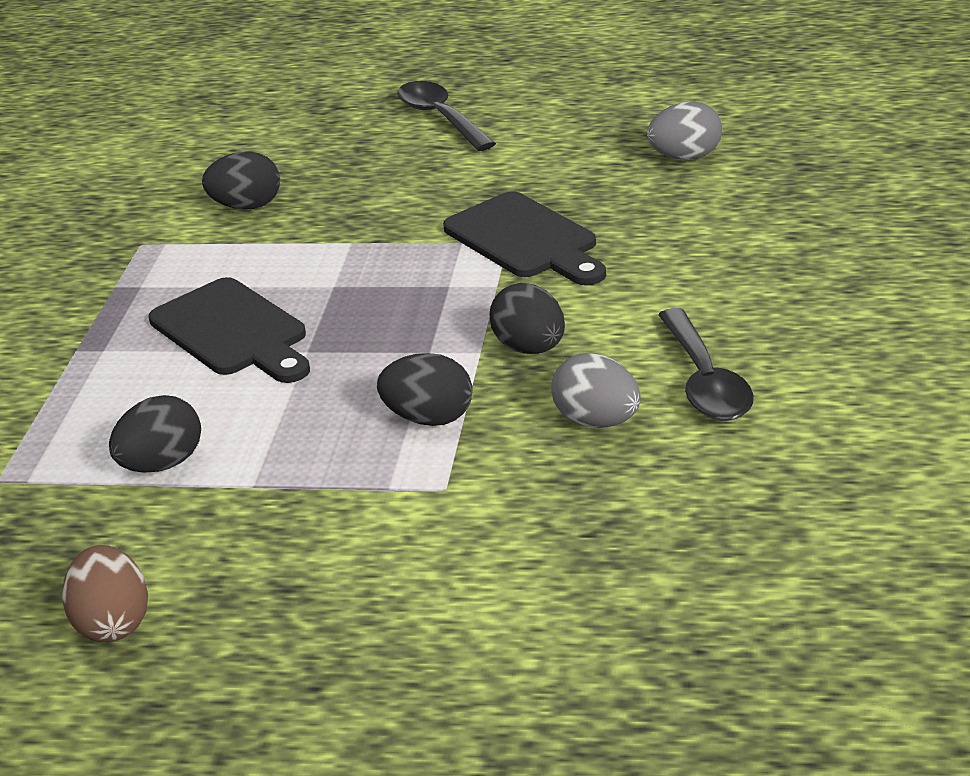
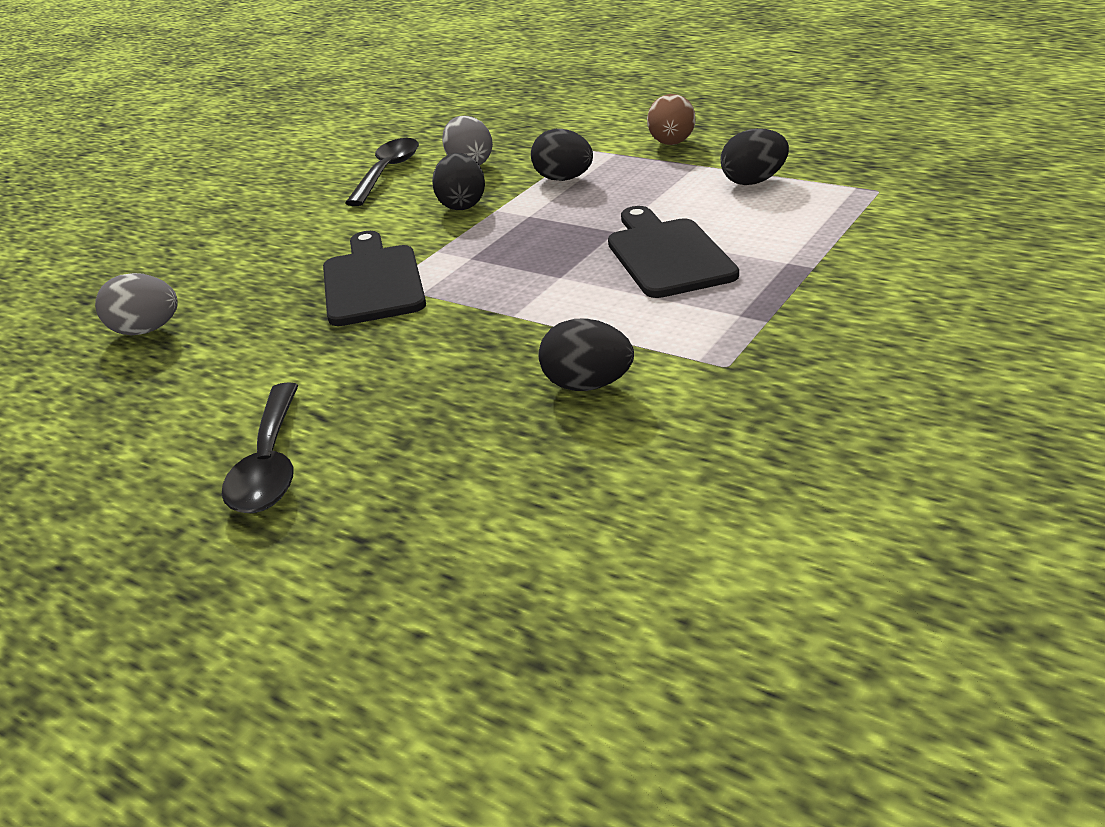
camera: 155 degrees left, 0 degrees up
brown egg [62,545,148,642] -> brown egg moved to [647,94,695,145]

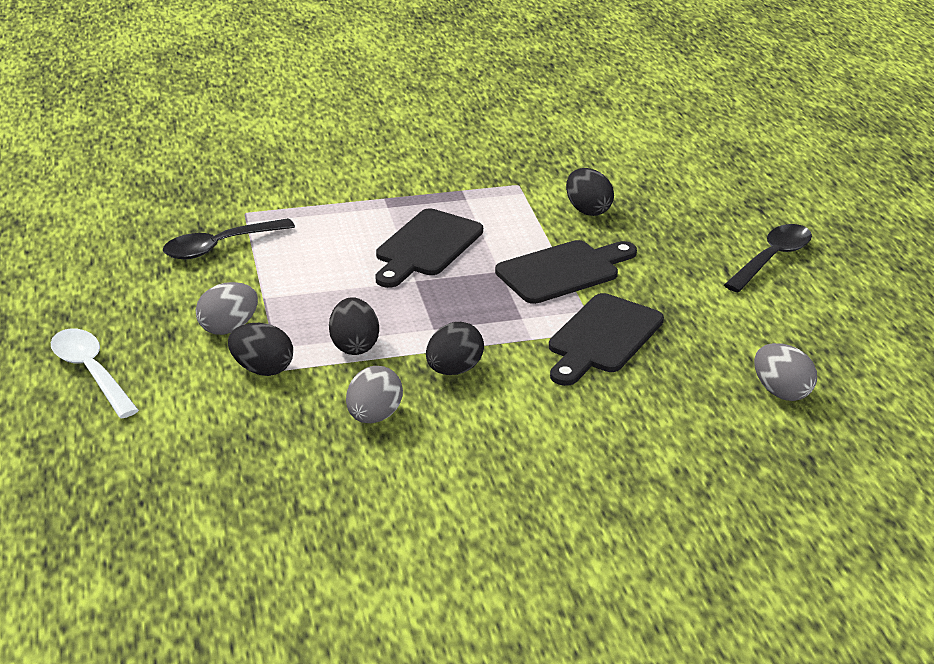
camera: 140 degrees left, 0 degrees up
black spoon [345,138,419,206] -> black spoon moved to [163,218,295,259]
brown egg [647,94,695,145] -> grey egg [196,282,258,335]
black egg [721,128,789,185] -> black egg moved to [228,323,293,376]
none -> white spoon [51,329,139,418]
none -> black cutting board [495,240,637,304]

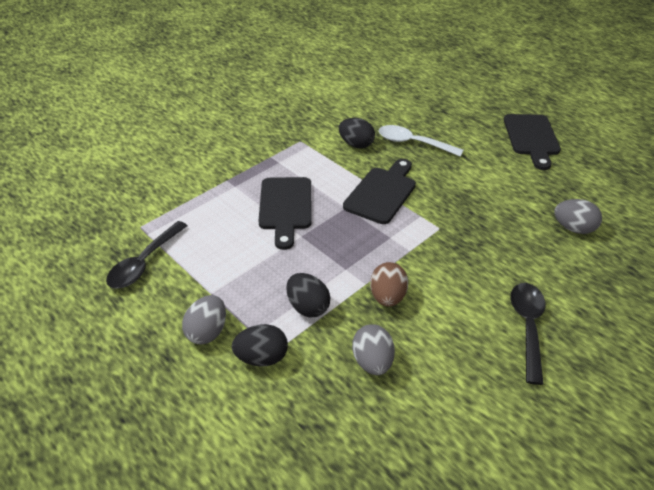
camera: 30 degrees left, 10 degrees up
white spoon [51,329,139,418] -> white spoon moved to [379,125,463,157]
black egg [426,322,484,375] -> brown egg [370,262,408,307]
black cutting board [549,293,664,386] -> black cutting board moved to [504,114,561,170]
black spoon [724,224,812,292] -> black spoon moved to [510,283,545,385]

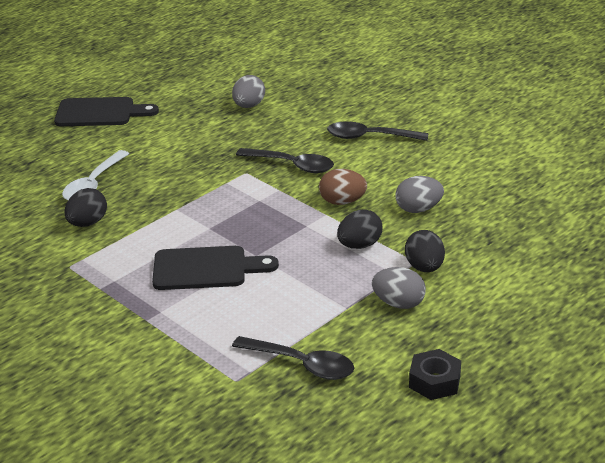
camera: 90 degrees left, 10 degrees down
black cutting board [343,159,416,224] -> none
none -> black spoon [236,148,334,173]
none -> black nut [409,349,461,400]

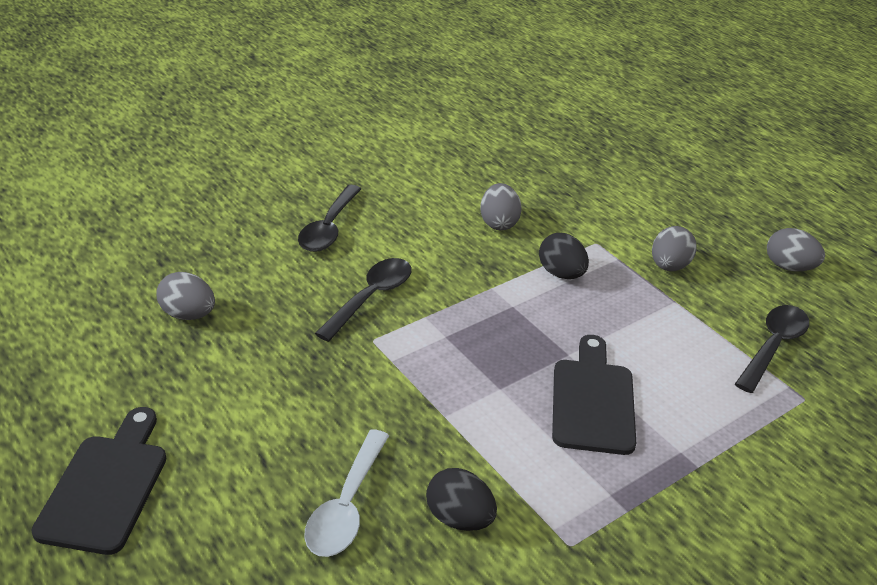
camera: 85 degrees left, 5 degrees up
white spoon [62,150,129,200] -> white spoon turned 75 degrees clockwise [304,429,389,557]
brown egg [319,169,367,205] -> none
black egg [405,230,445,272] -> none
black nut [409,349,461,400] -> grey egg [767,228,825,272]

